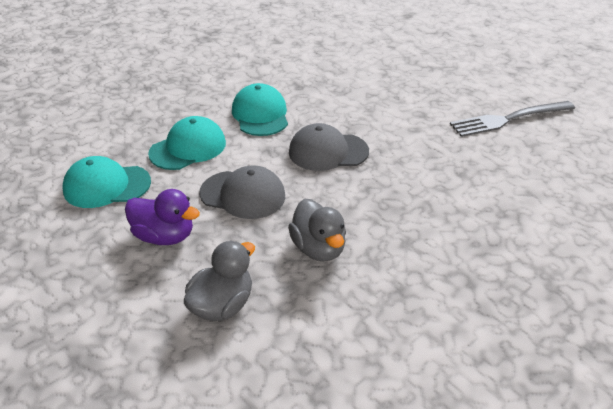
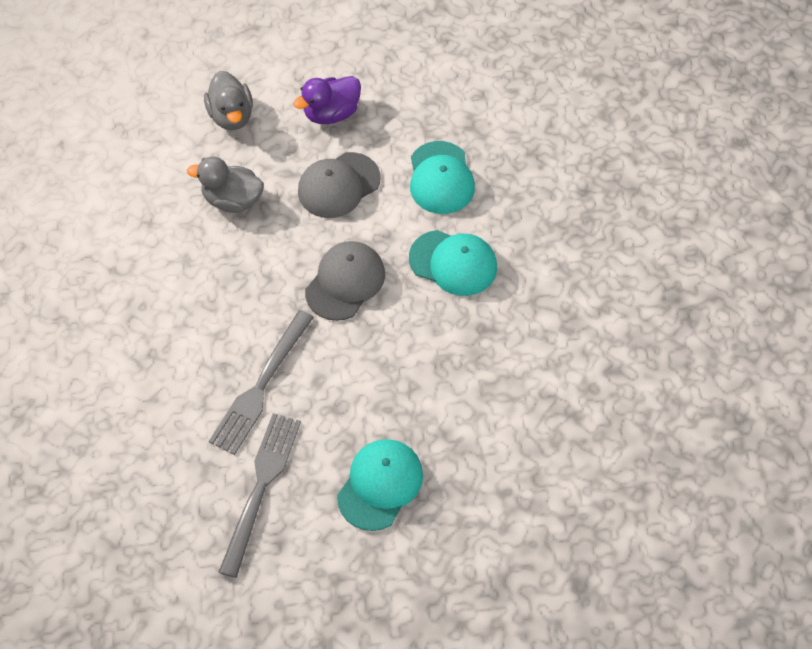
camera: 125 degrees right, 20 degrees up
turquoise cap [62,156,151,208] -> turquoise cap moved to [337,439,423,531]
none -> grey fork [209,310,314,455]

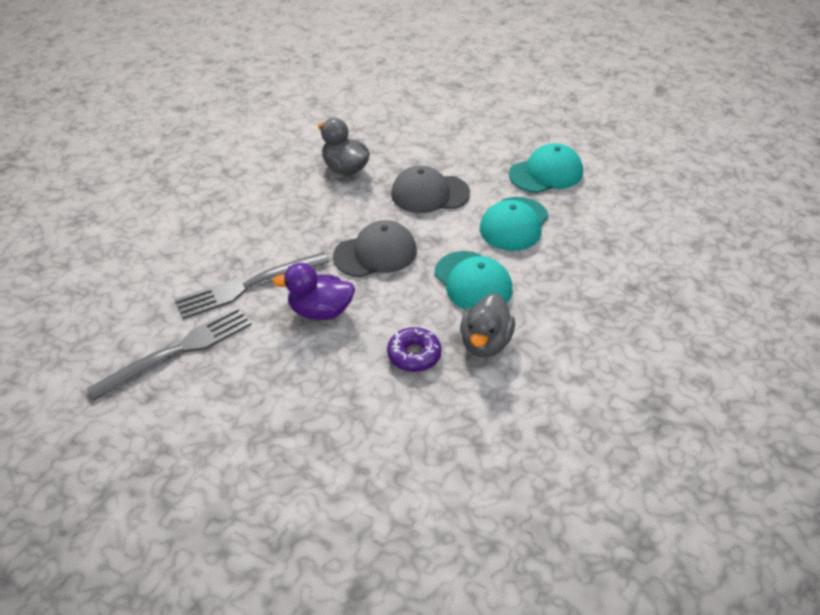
camera: 35 degrees right, 15 degrees down
grey duck [204,71,253,130] -> grey duck moved to [460,293,515,357]
purple duck [293,76,361,124] -> purple duck moved to [272,263,355,320]
turquoise cap [337,439,423,531] -> turquoise cap moved to [509,143,583,193]
none -> purple donut [387,327,442,372]

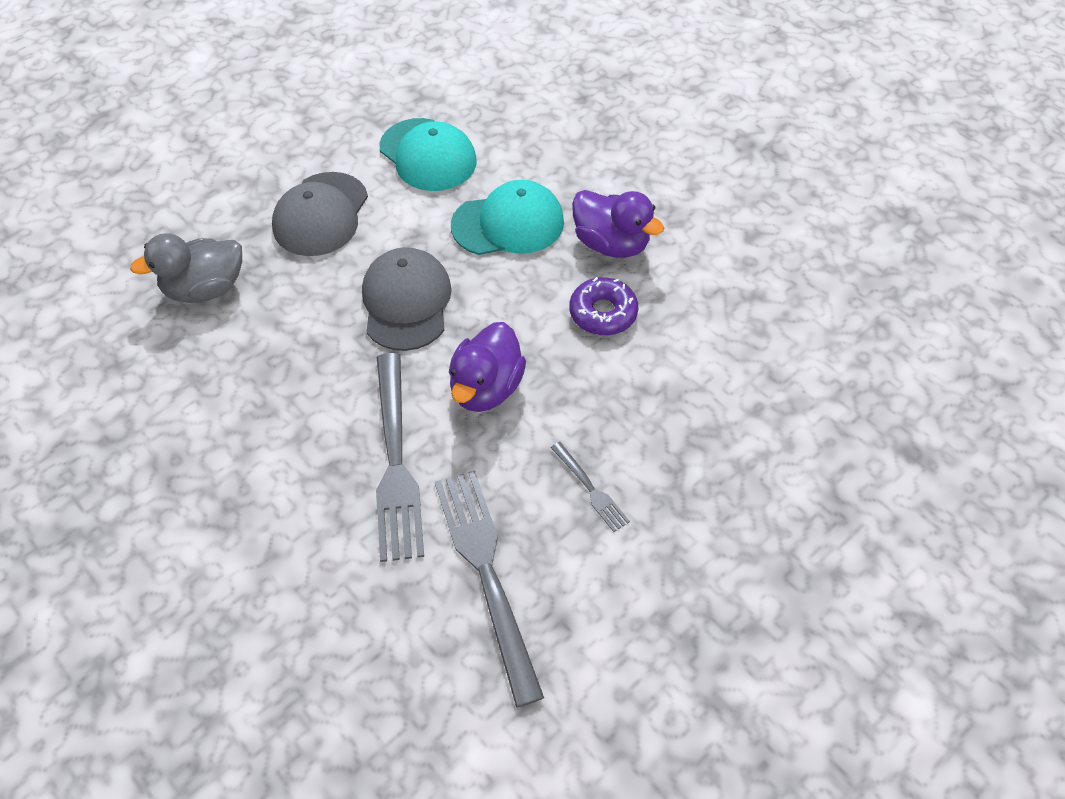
camera: 70 degrees left, 10 degrees up
grey duck [460,293,515,357] -> purple duck [572,190,664,258]
turquoise cap [509,143,583,193] -> none
none -> grey fork [551,442,630,532]

